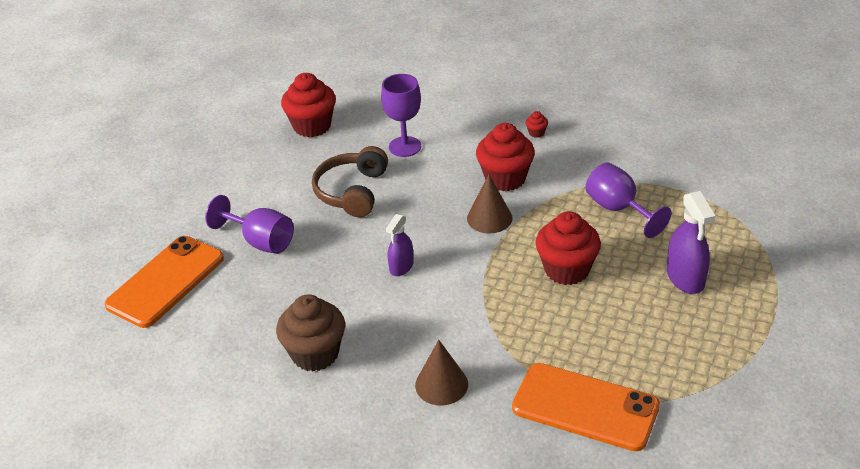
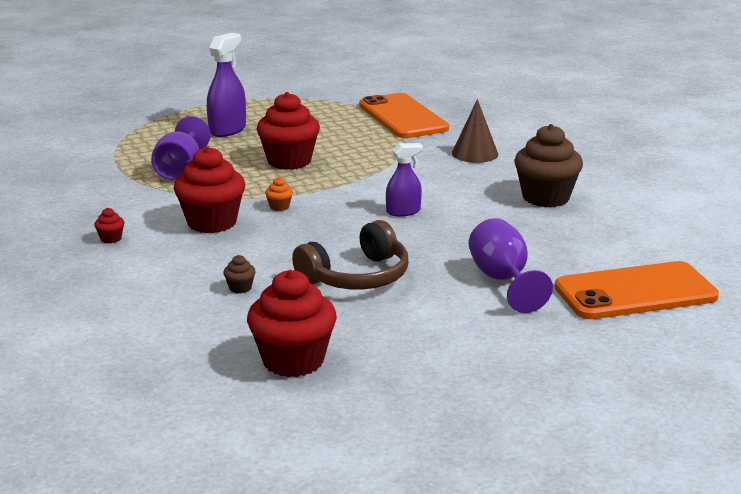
camera: 140 degrees left, 15 degrees down
purple goblet [381,74,421,157] -> brown cupcake [223,255,256,294]
brown cone [467,174,513,233] -> orange cupcake [265,177,293,211]

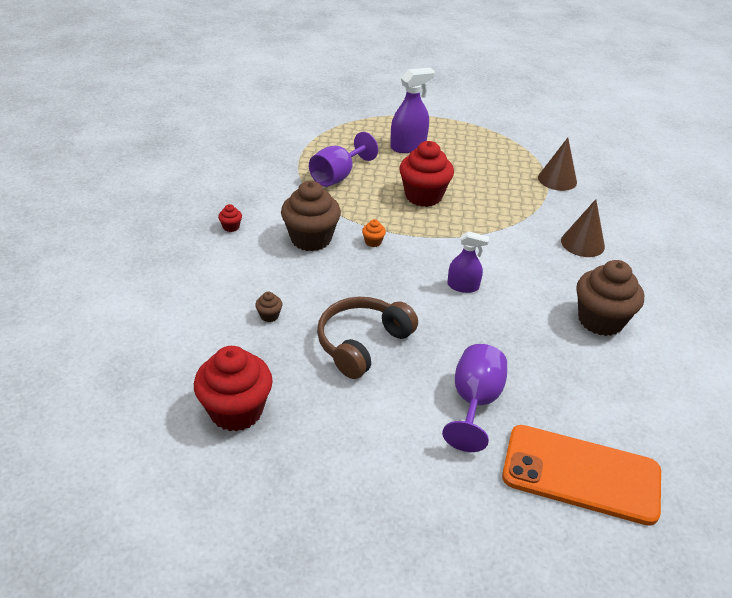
camera: 30 degrees right, 15 degrees up
red cupcake [174,146,245,233] -> brown cupcake [281,181,341,251]
brown headphones [292,220,409,290] -> brown headphones turned 135 degrees clockwise [317,297,418,379]
orange phone [359,93,449,138] -> brown cone [538,138,577,191]

